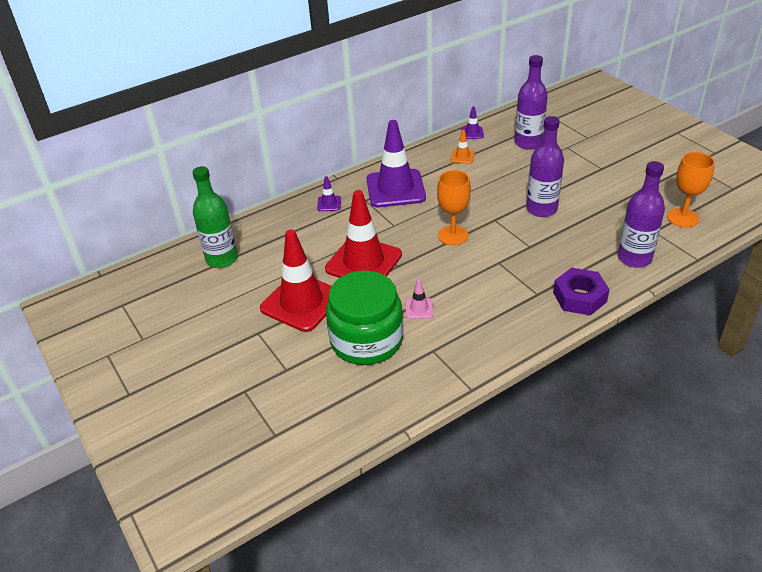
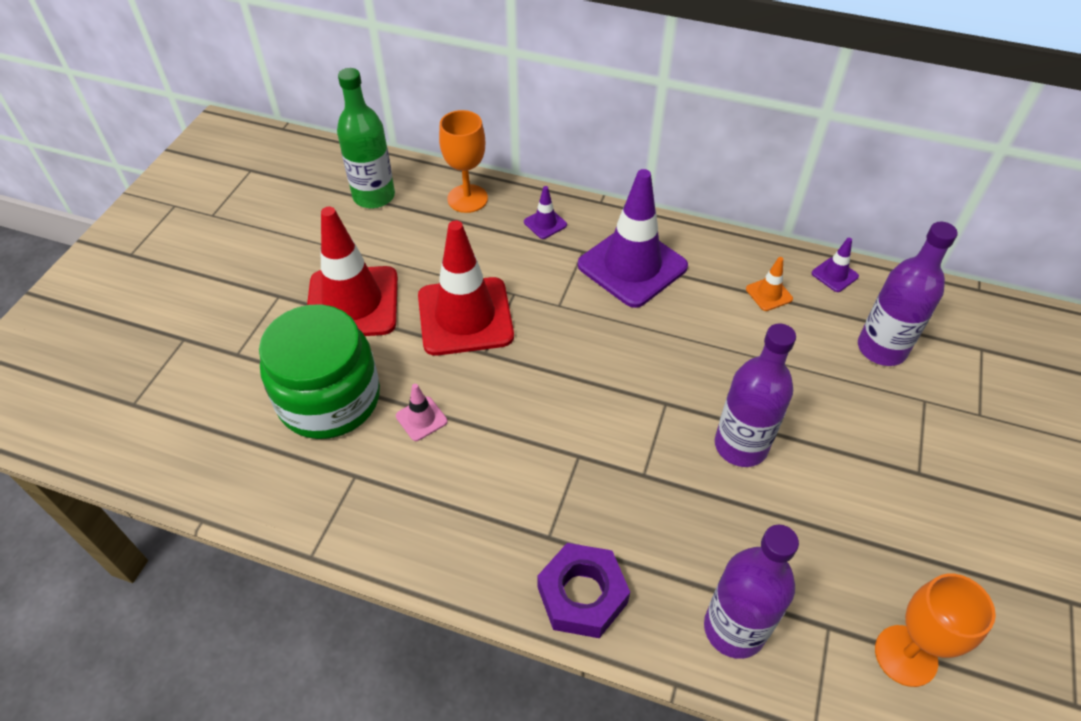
camera: 50 degrees right, 10 degrees up
orange goblet [437,170,471,245] -> orange goblet moved to [439,110,488,213]

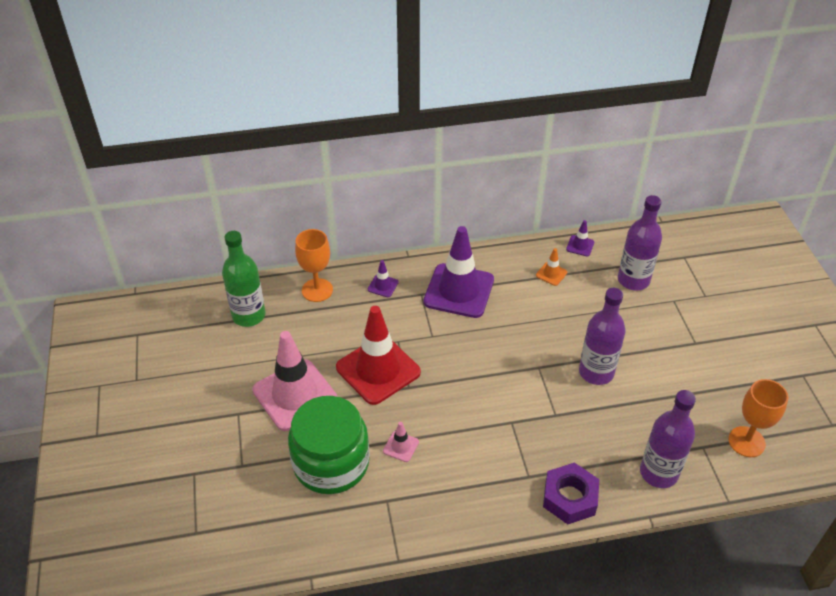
camera: 30 degrees left, 5 degrees down
red traffic cone [307,207,398,336] -> pink traffic cone [252,331,338,431]

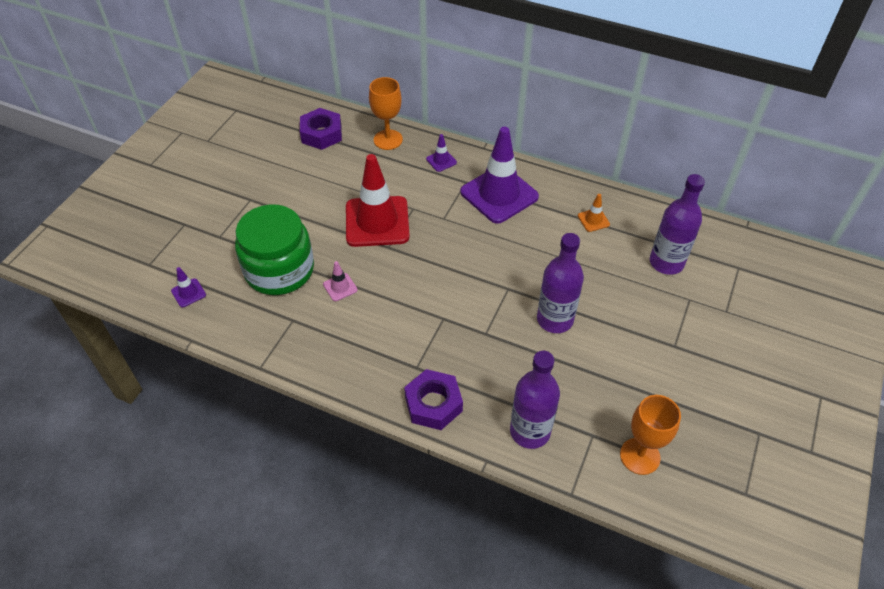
camera: 35 degrees right, 5 degrees up
green bottle [222,231,266,327] -> purple nut [300,108,342,150]
pink traffic cone [252,331,338,431] -> none
purple traffic cone [566,220,594,256] -> purple traffic cone moved to [171,267,206,307]

